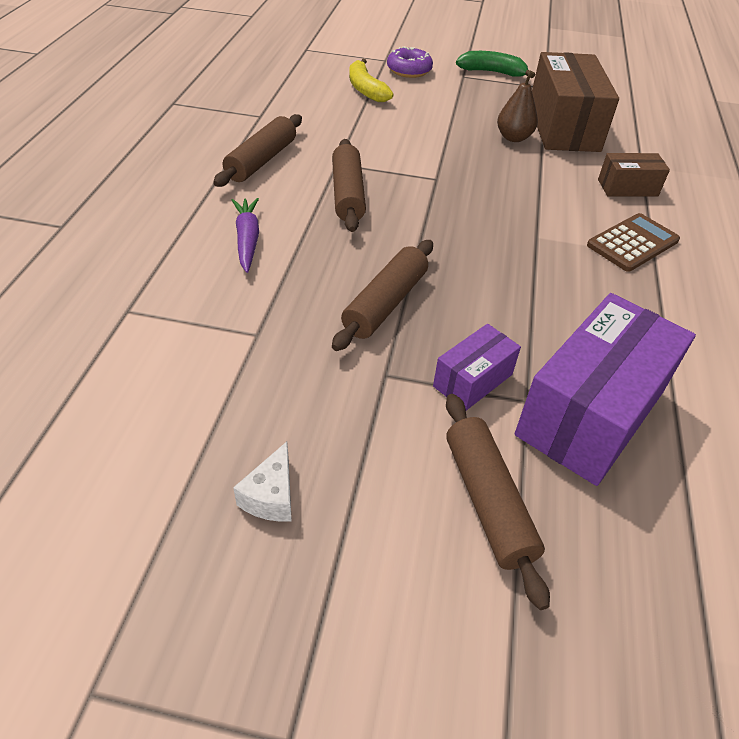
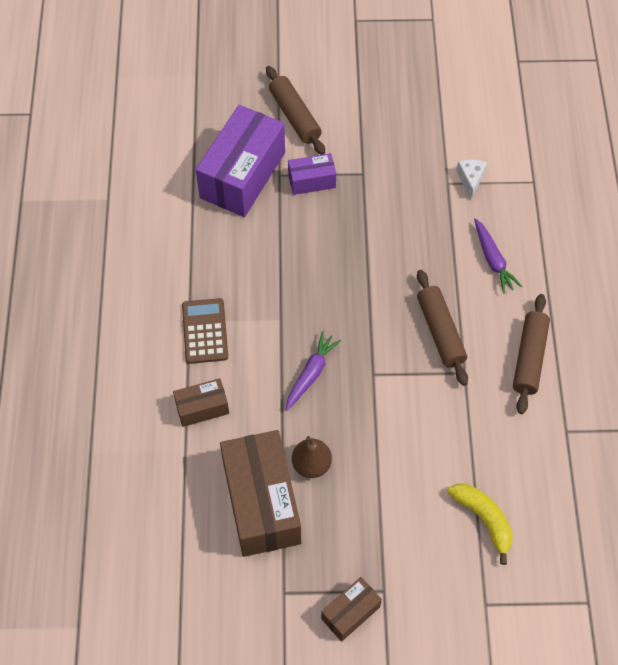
camera: 170 degrees right, 15 degrees up
white cheese [233,442,292,522] -> white cheese moved to [456,159,487,199]
brown rolling pin [332,240,433,351] -> none
purple donut [387,46,433,78] -> none
purple box [433,324,521,411] -> purple box turned 45 degrees clockwise [288,153,336,195]
green banana [456,51,535,78] -> brown box [321,577,382,642]
brown calculator [587,213,680,272] -> brown calculator turned 135 degrees clockwise [182,298,228,364]
none -> purple carrot [286,331,341,411]

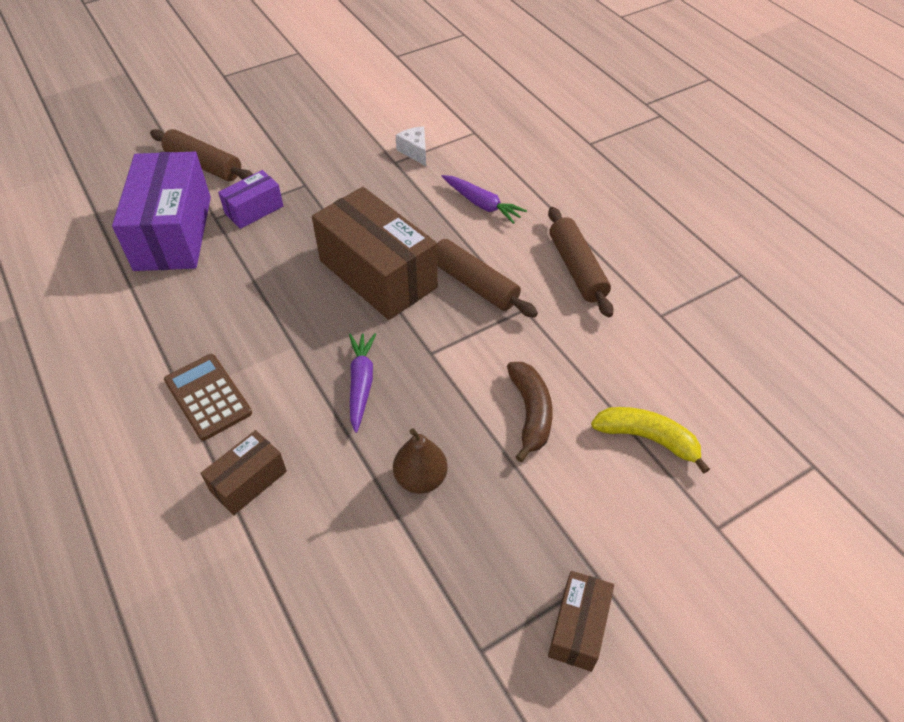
camera: 30 degrees left, 10 degrees down
brown box [220,430,301,557] -> brown box moved to [312,187,438,320]
none -> brown banana [507,362,553,462]

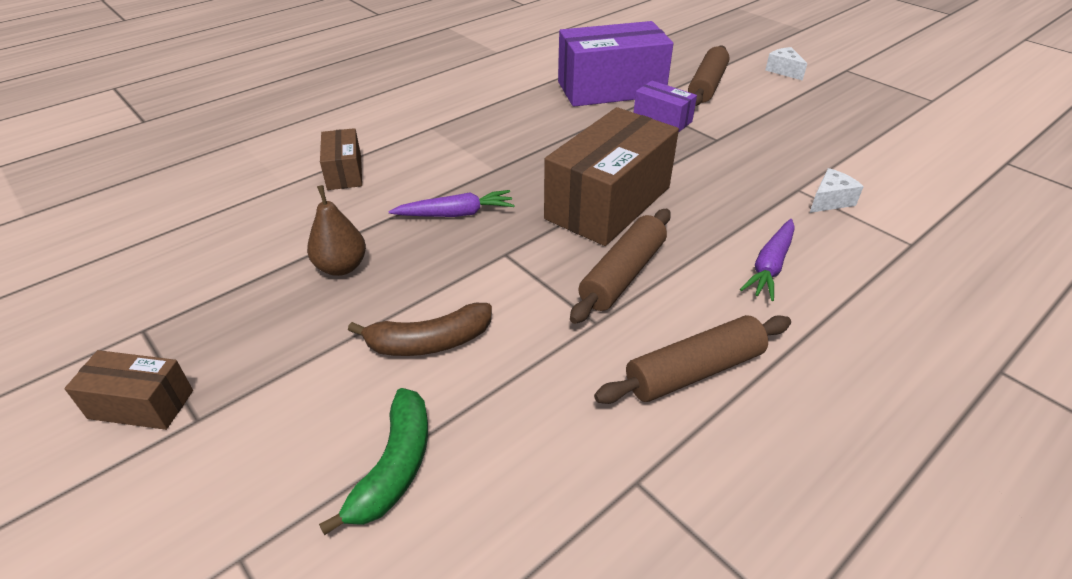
camera: 80 degrees right, 10 degrees down
brown calculator [164,354,252,441] -> none
brown box [200,430,287,515] -> brown box turned 45 degrees clockwise [320,128,362,190]
yellow banana [591,407,710,474] -> green banana [319,388,428,535]
none -> white cheese [765,47,807,81]

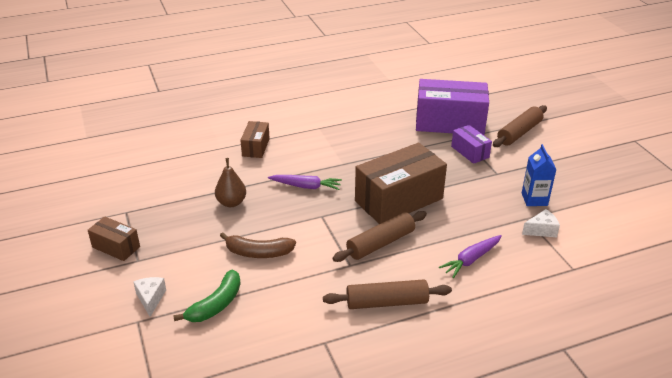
camera: 20 degrees right, 5 degrees down
white cheese [765,47,807,81] -> white cheese moved to [133,277,166,317]
none -> blue carton [522,144,556,206]

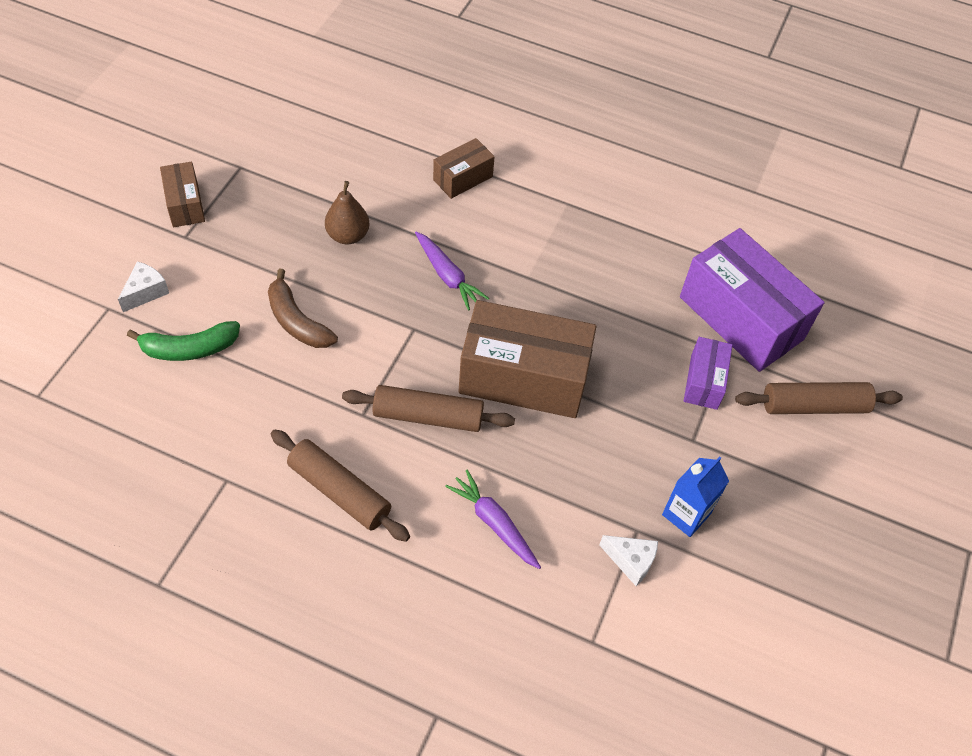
camera: 40 degrees right, 20 degrees up
purple carrot [439,235,502,278] -> purple carrot turned 45 degrees clockwise [445,470,541,569]

